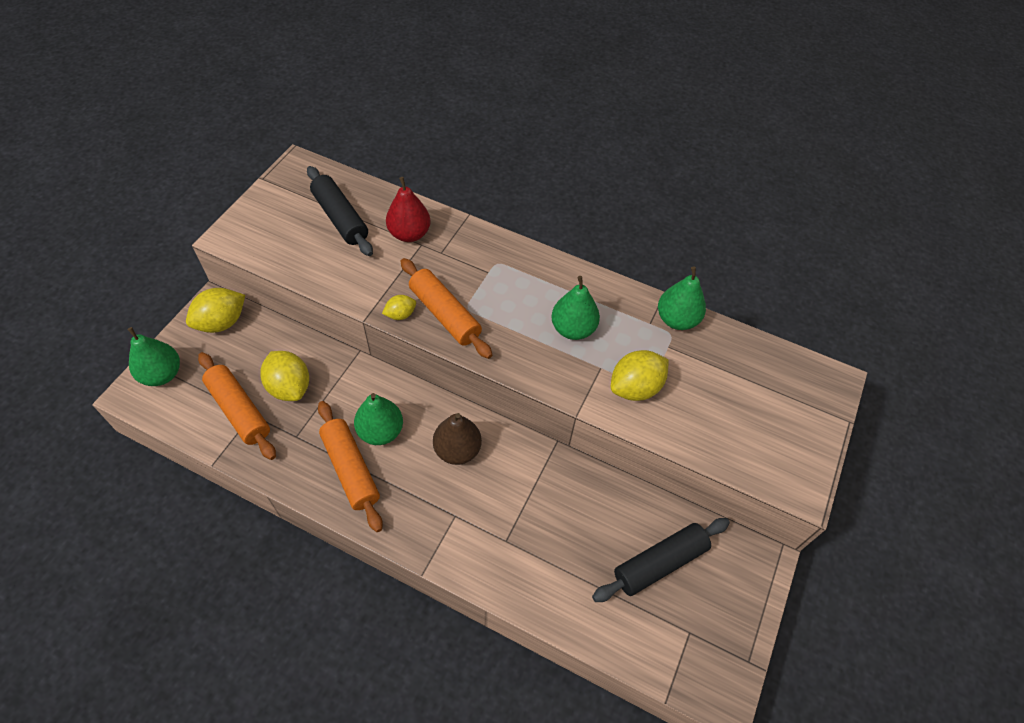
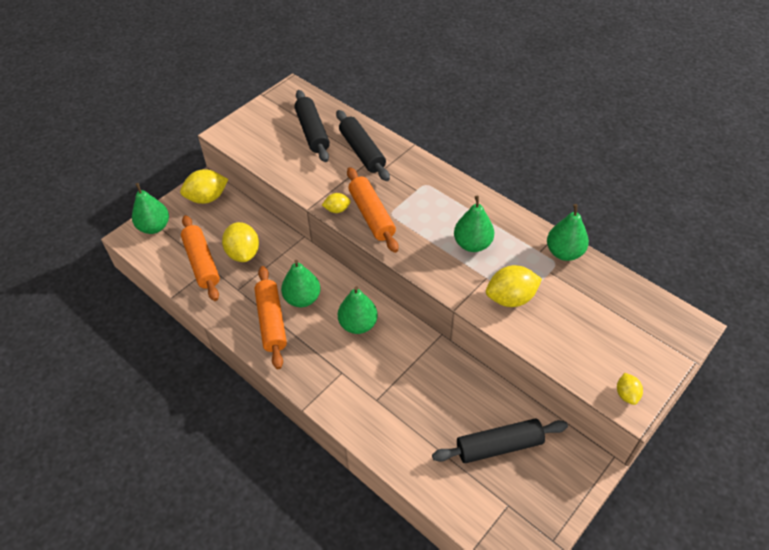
camera: 20 degrees right, 5 degrees down
red pear [386,177,431,242] -> black rolling pin [336,110,390,181]
brown pear [433,413,482,465] -> green pear [338,286,378,334]
none -> yellow lemon [617,373,643,405]

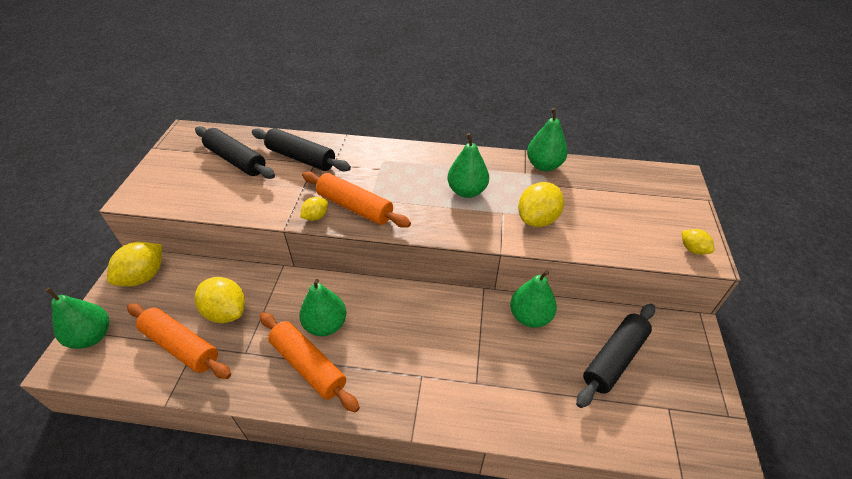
camera: 35 degrees left, 5 degrees down
green pear [338,286,378,334] -> green pear moved to [510,270,557,328]

